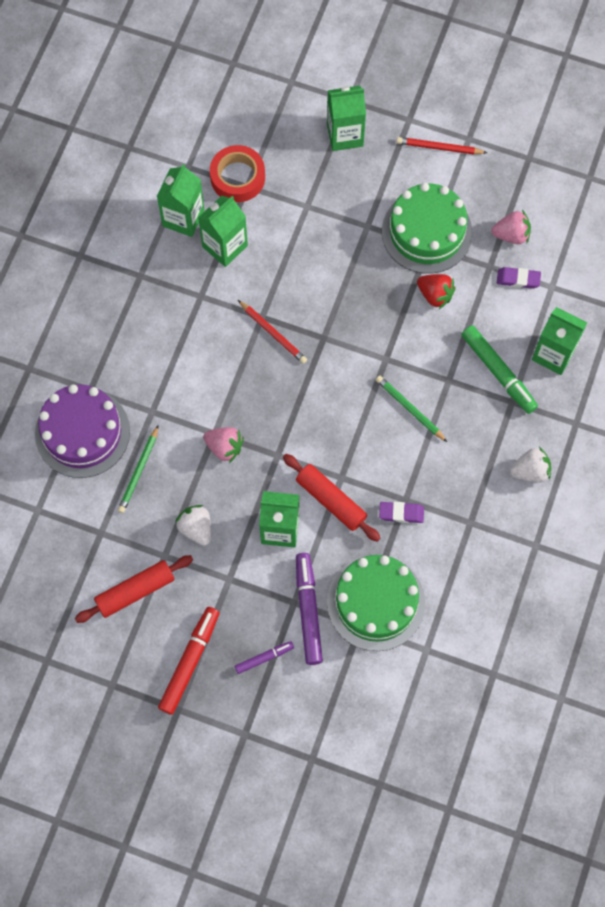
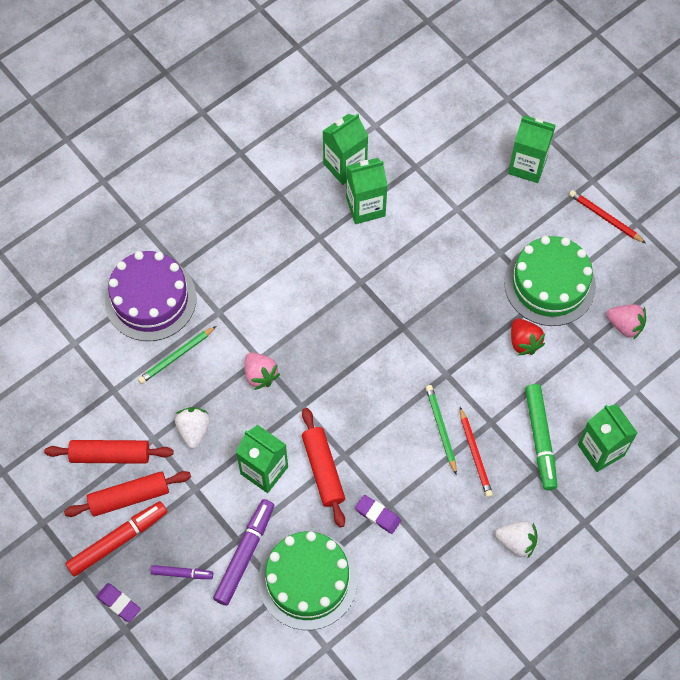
camera: 30 degrees right, 5 degrees down
red tape [210,145,265,202] -> none
red pencil [238,300,307,364] -> red pencil moved to [460,407,493,497]
purple eraser [497,267,541,289] -> purple eraser moved to [96,583,141,623]
none -> red rolling pin [64,471,191,517]

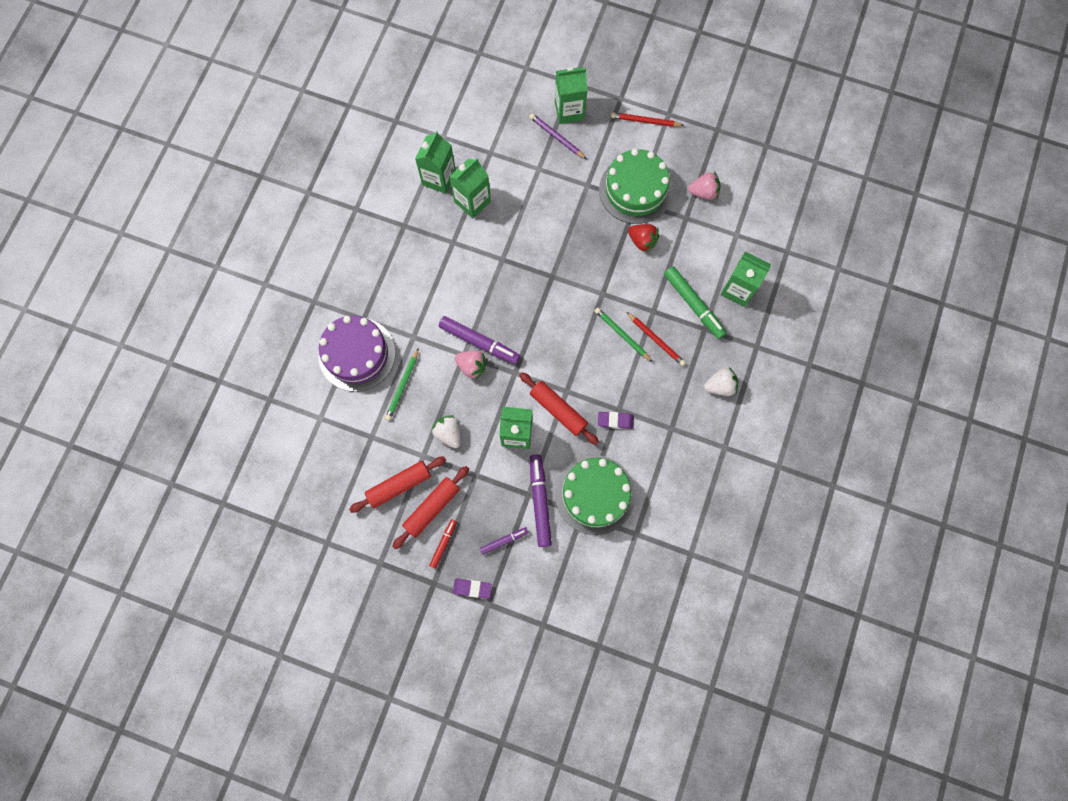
camera: 30 degrees left, 10 degrees up
red marker [65,501,167,577] -> red marker [429,519,457,569], size x0.55
none -> purple marker [439,316,520,364]
none -> purple pencil [530,113,586,159]

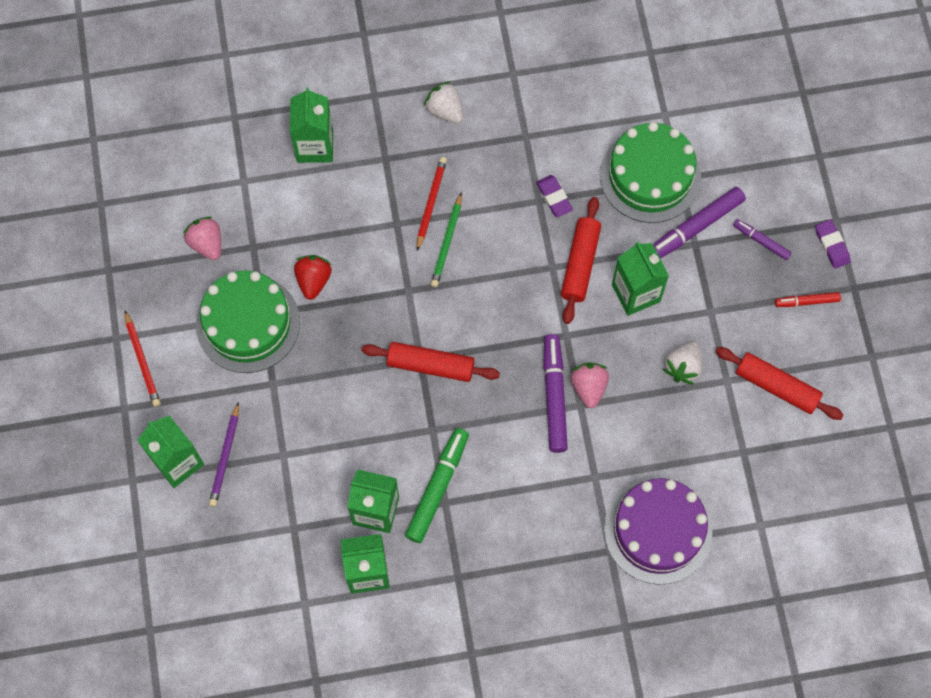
camera: 120 degrees left, 5 degrees down
green pencil [385,348,419,421] -> none
red rolling pin [392,466,469,549] -> red rolling pin moved to [362,342,500,382]
green marker [664,266,727,339] -> green marker moved to [405,428,469,543]

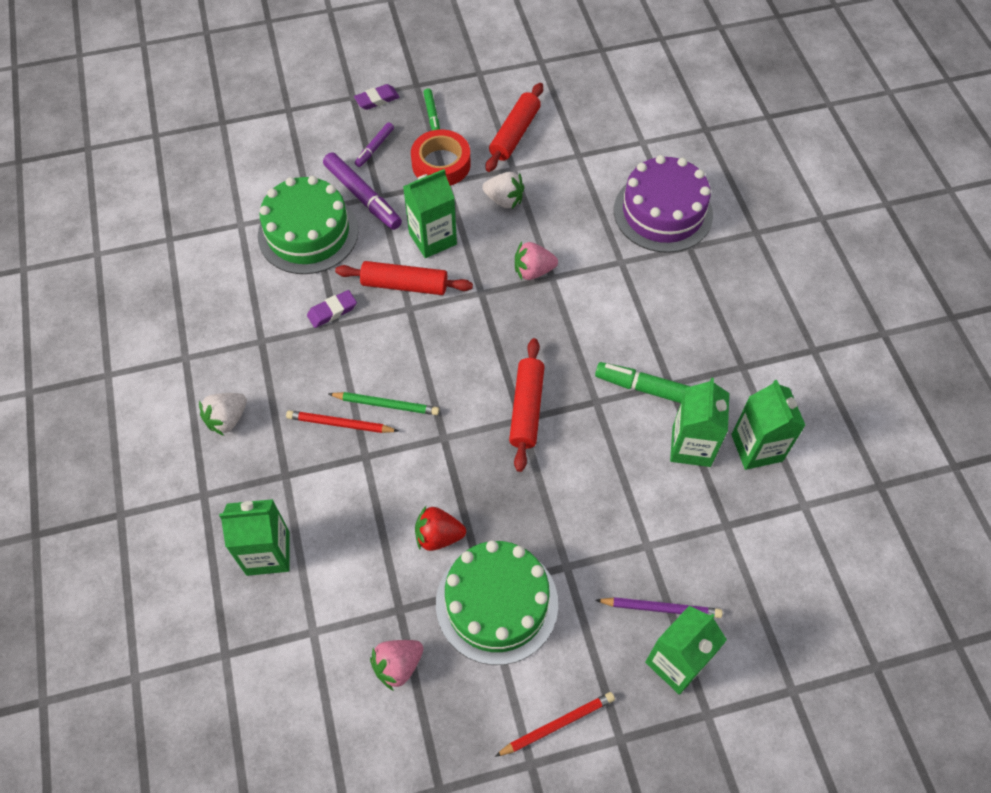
camera: 95 degrees left, 10 degrees down
purple marker [543,334,568,453] -> none
red marker [775,292,841,307] -> green marker [423,88,440,130]
none -> red tape [411,129,471,186]

